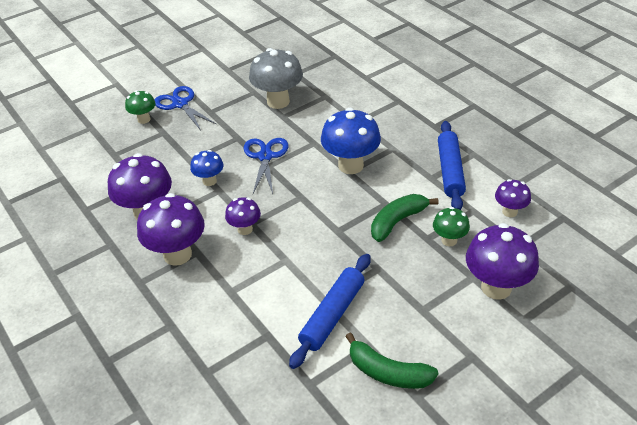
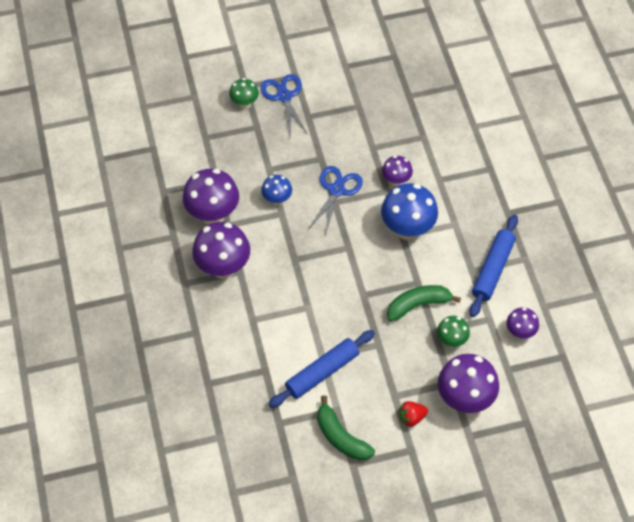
camera: 20 degrees right, 15 degrees up
purple mushroom [225,197,261,235] -> purple mushroom moved to [382,155,413,187]
grey mushroom [249,48,303,109] -> none
none -> red strawberry [399,401,428,427]

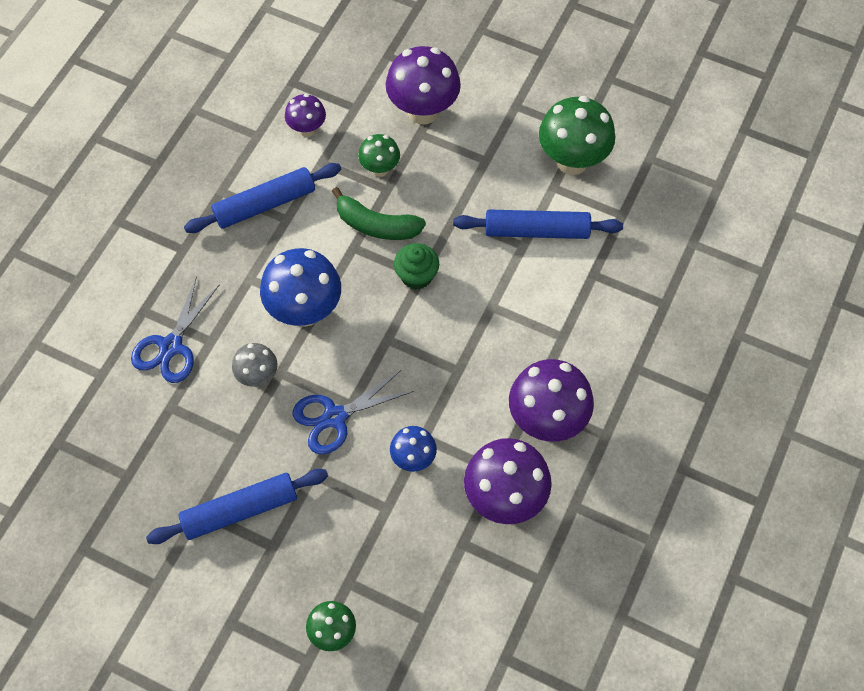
camera: 140 degrees left, 5 degrees up
blue scissors [260,74,308,138] -> blue scissors moved to [131,276,220,383]
green banana [317,395,375,460] -> green mushroom [539,96,615,175]
purple mushroom [382,155,413,187] -> grey mushroom [232,343,278,387]
red strawberry [399,401,428,427] -> none
none -> blue rolling pin [146,469,328,544]
none -> green cupcake [394,243,439,290]

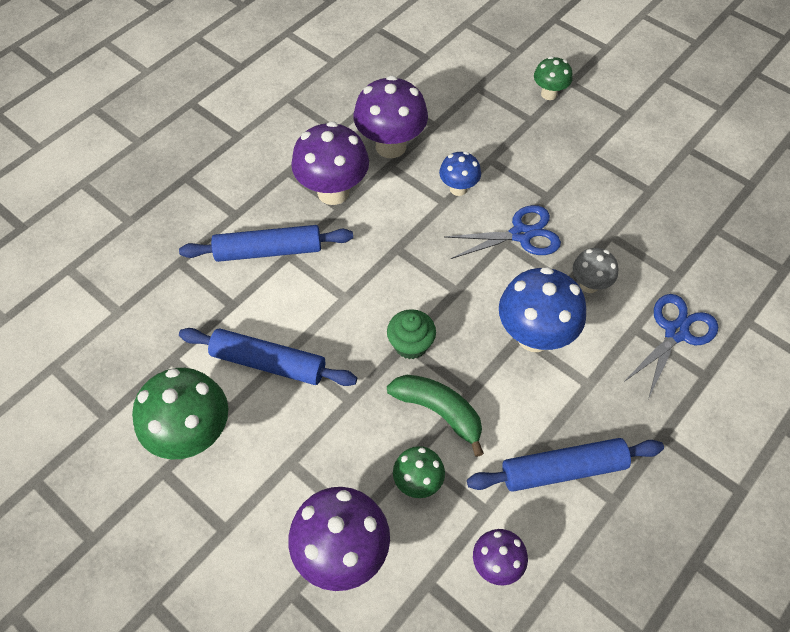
camera: 165 degrees left, 5 degrees down
blue rolling pin [146,469,328,544] -> blue rolling pin moved to [179,225,353,262]

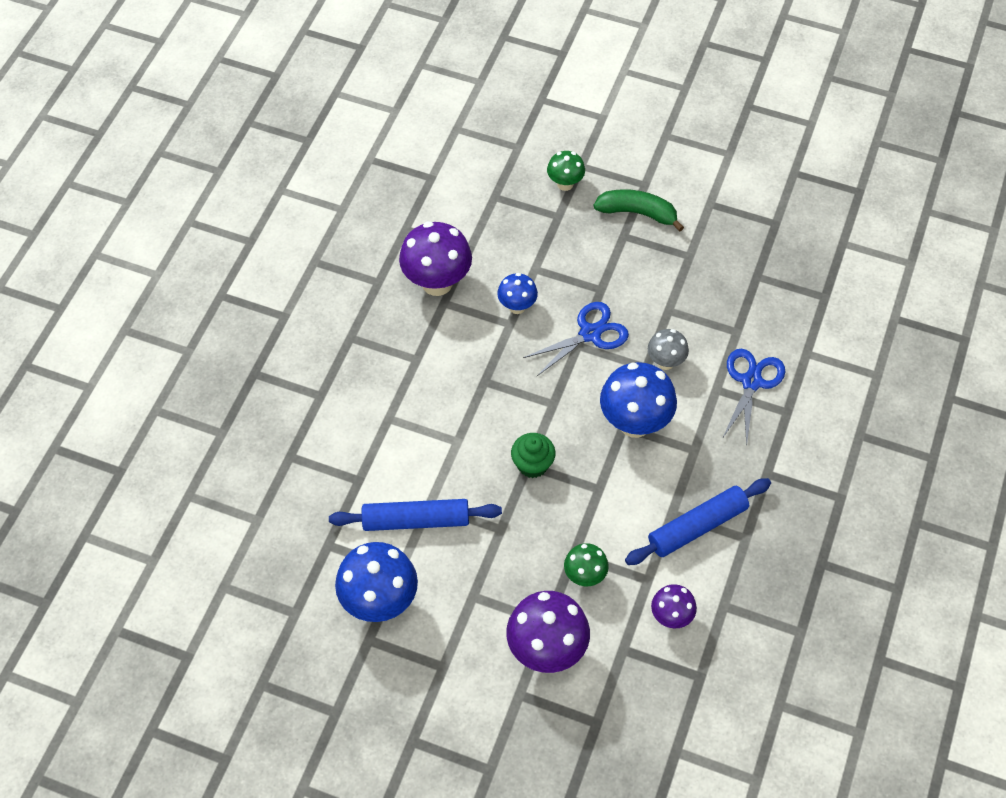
camera: 20 degrees left, 0 degrees up
green mushroom [132,368,228,460] -> blue mushroom [335,542,418,622]
blue rolling pin [179,225,353,262] -> none
purple mushroom [291,121,369,205] -> none
green banana [387,375,484,457] -> green banana moved to [594,189,684,232]

